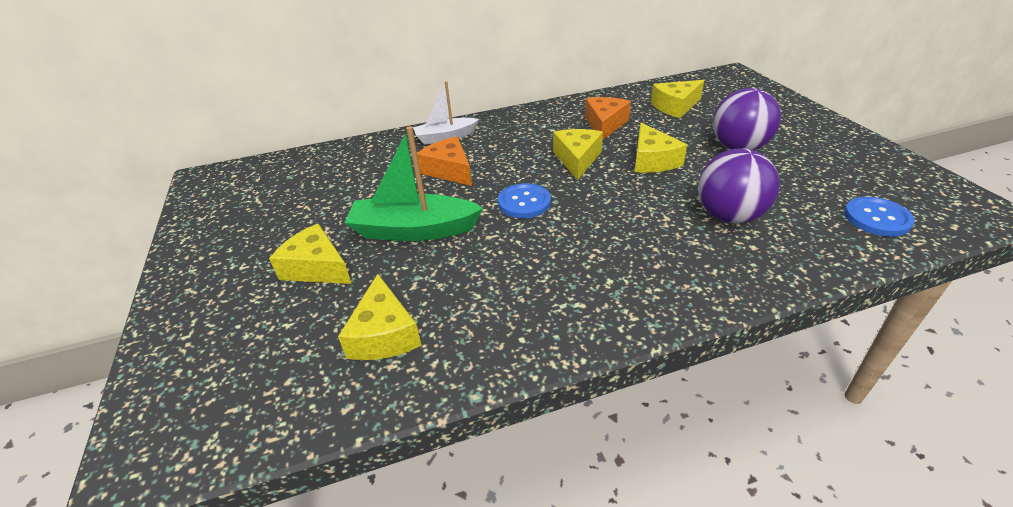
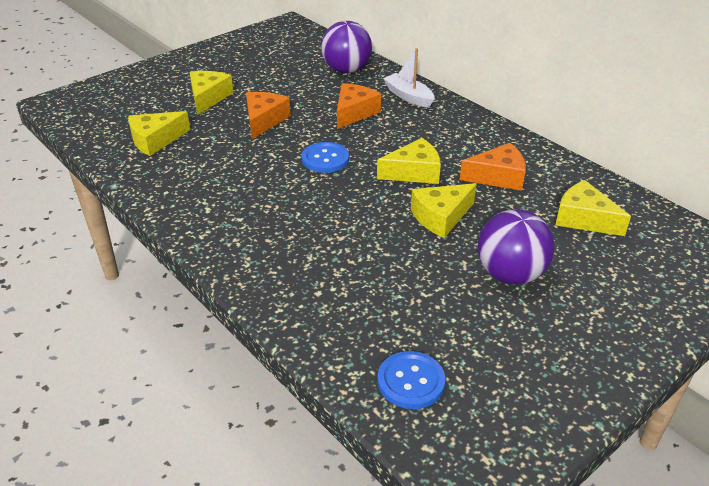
camera: 65 degrees right, 0 degrees up
green boat [345,126,483,241] -> orange cheese [246,92,291,139]
purple ball [698,148,779,224] -> purple ball moved to [321,21,372,73]

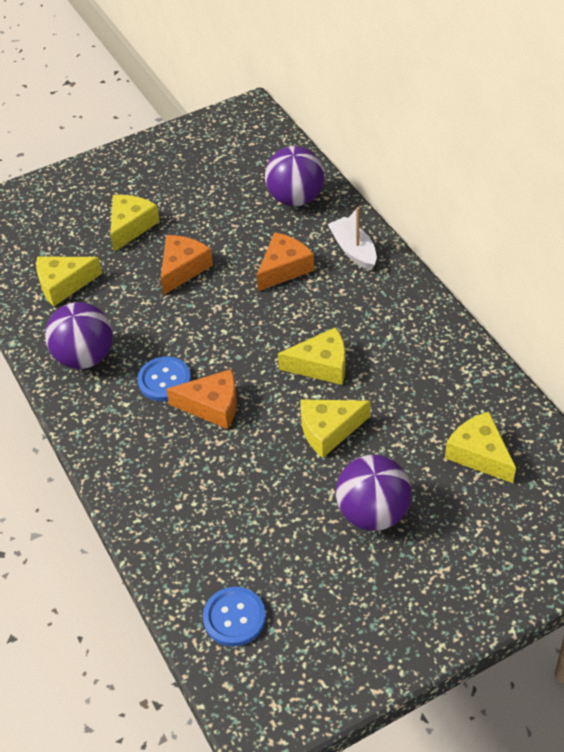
camera: 15 degrees right, 10 degrees up
blue button [302,142,349,173] -> blue button moved to [137,356,191,401]
orange cheese [460,143,526,191] -> orange cheese moved to [166,369,237,429]
none -> purple ball [45,302,113,369]

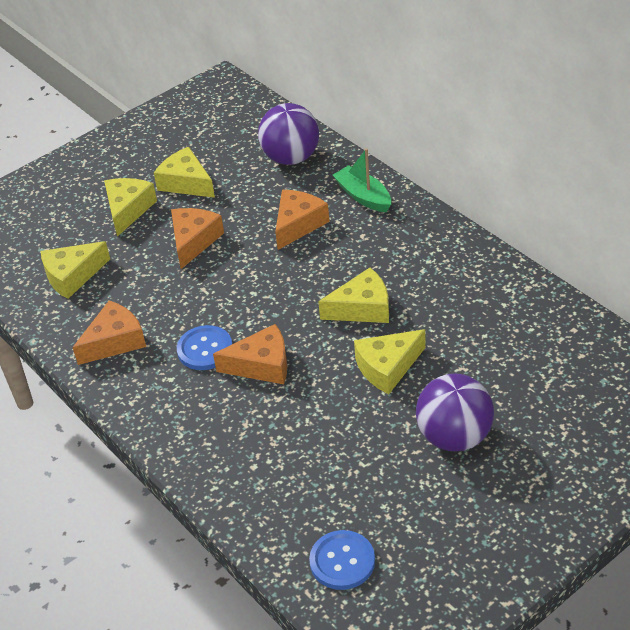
camera: 10 degrees left, 5 degrees down
purple ball [45,302,113,369] -> orange cheese [73,300,146,365]
white boat [328,207,377,270] -> green boat [333,148,391,212]
yellow cheese [445,412,516,483] -> yellow cheese moved to [154,147,215,198]

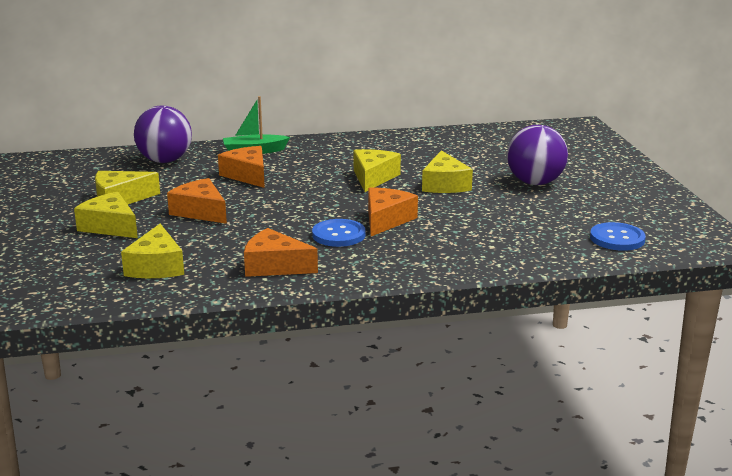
camera: 65 degrees left, 20 degrees down
orange cheese [73,300,146,365] -> orange cheese turned 60 degrees counterclockwise [244,228,318,277]

